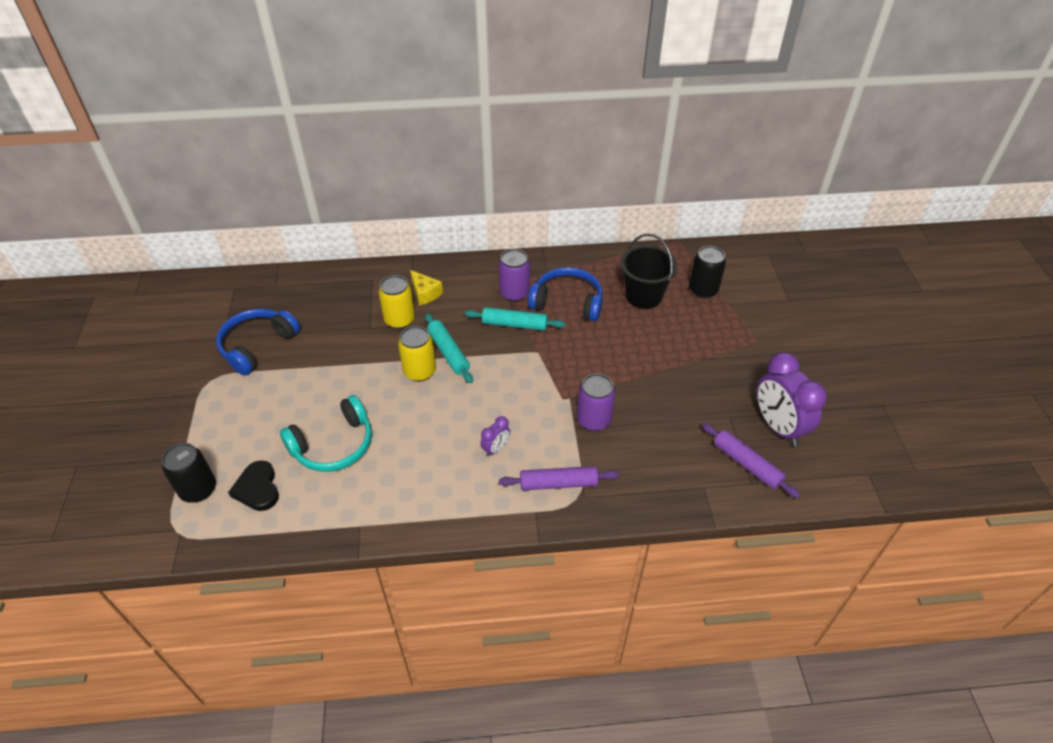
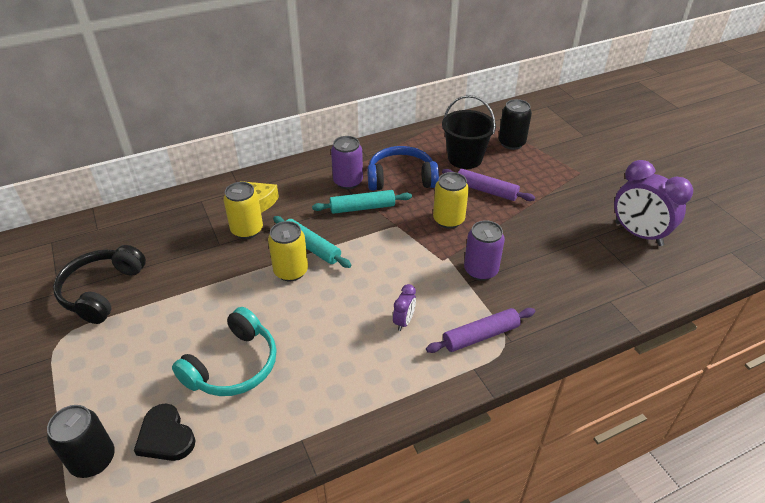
camera: 20 degrees left, 5 degrees down
blue headphones [216,309,300,376] -> black headphones [53,245,146,324]
purple rolling pin [702,423,800,498] -> purple rolling pin moved to [442,169,535,201]
none -> yellow can [433,172,469,228]

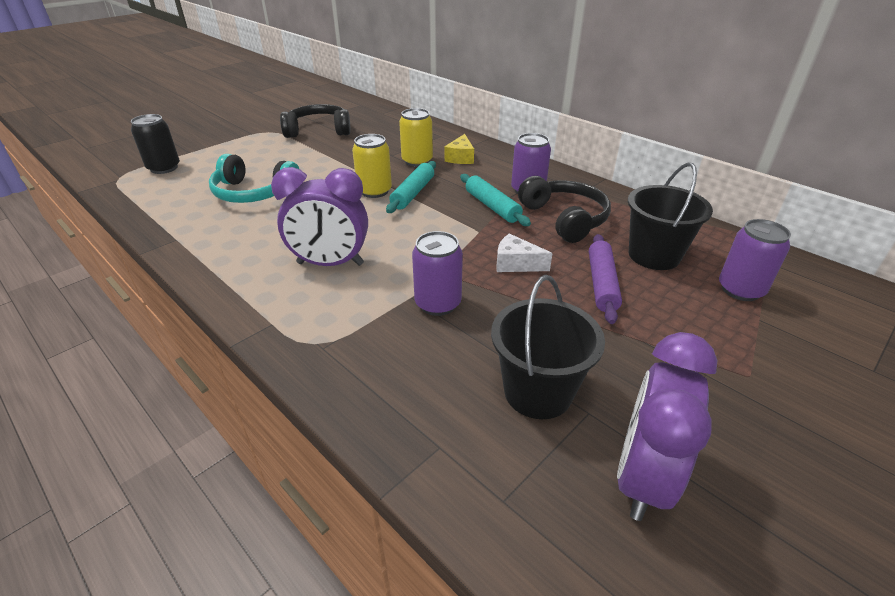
camera: 70 degrees right, 5 degrees down
black heart [134,403,195,461] -> none
blue headphones [367,146,439,191] -> black headphones [518,176,611,243]
purple clock [393,284,416,331] -> purple clock [271,167,368,266], size x2.15
purple rolling pin [426,308,535,353] -> none
yellow can [433,172,469,228] -> white cheese [496,234,553,272]
black can [498,99,532,150] -> purple can [719,219,791,301]
none -> black bucket [491,275,605,419]

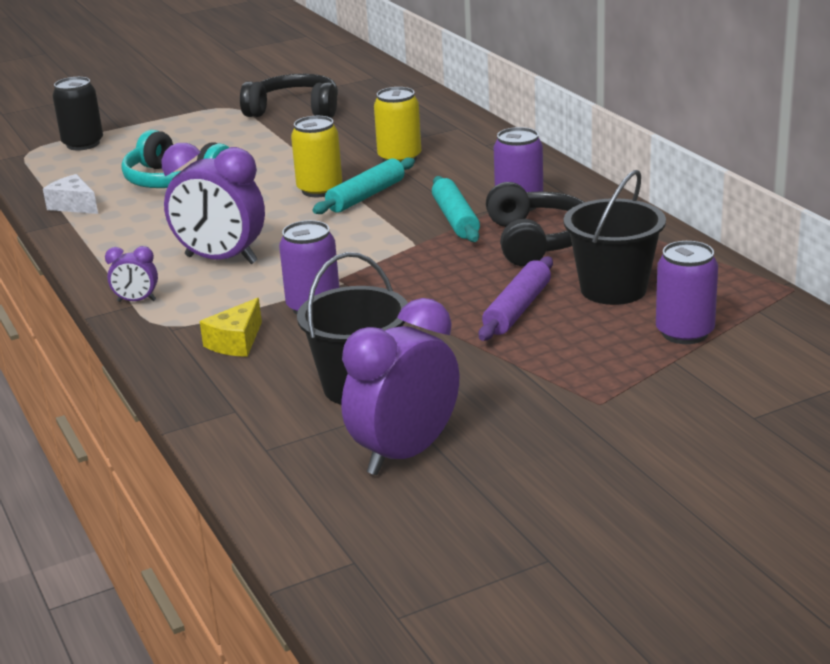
camera: 20 degrees right, 10 degrees down
yellow cheese [445,134,474,164] -> yellow cheese moved to [200,298,262,357]
white cheese [496,234,553,272] -> white cheese moved to [43,174,98,214]
none -> purple clock [105,246,158,302]

